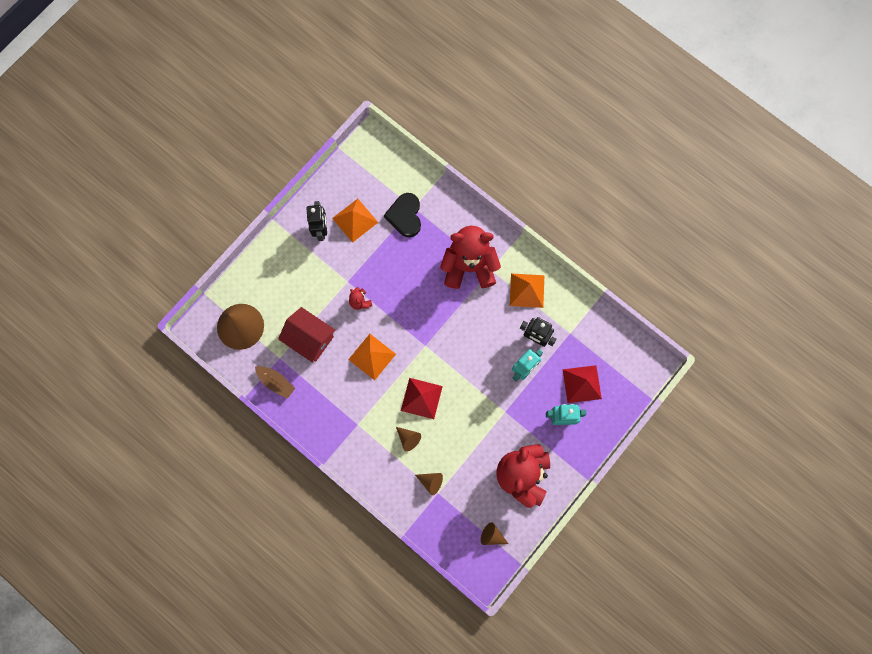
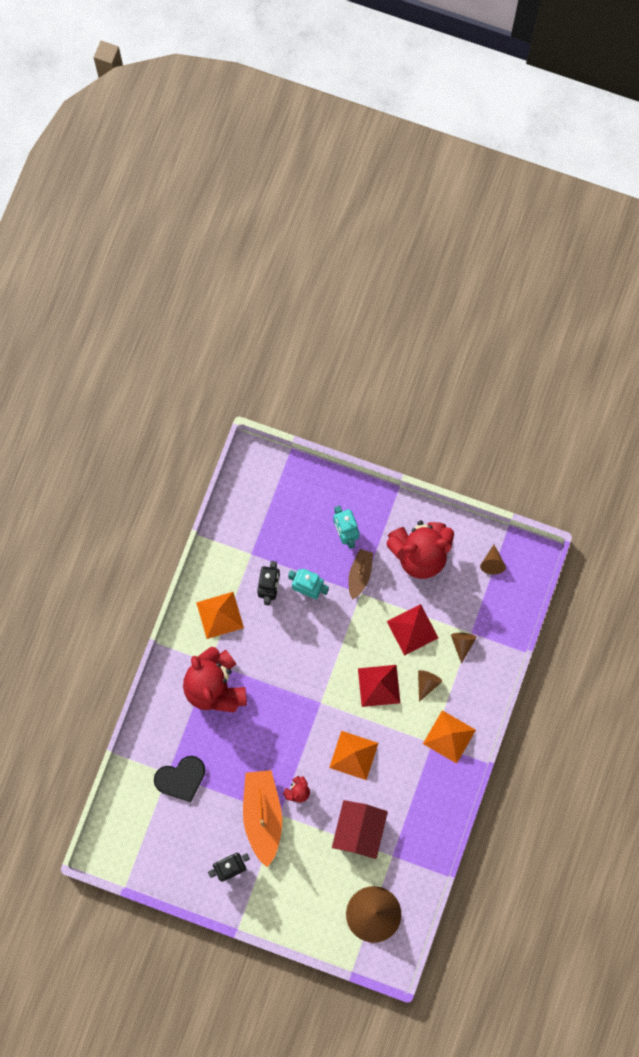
camera: 110 degrees left, 0 degrees up
brown boat [255,366,295,399] -> brown boat moved to [348,549,373,600]
orange pyramid [332,199,378,243] -> orange pyramid moved to [423,710,476,764]
red pyramid [562,365,602,403] -> red pyramid moved to [387,604,438,656]
none -> orange boat [243,770,282,867]

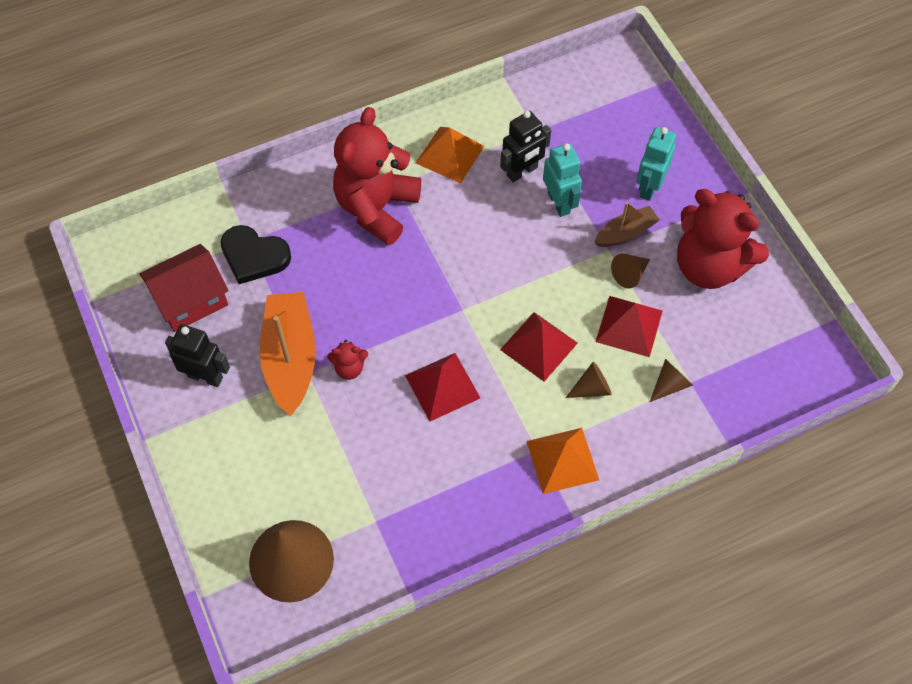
camera: 45 degrees right, 15 degrees down
orange boat [243,770,282,867] -> orange boat turned 45 degrees counterclockwise [260,292,316,416]
orange pyramid [329,731,378,780] -> red pyramid [405,353,480,422]
red house [332,800,388,859] -> red house moved to [139,244,228,332]
brown cone [480,545,506,575] -> brown cone moved to [611,253,650,288]

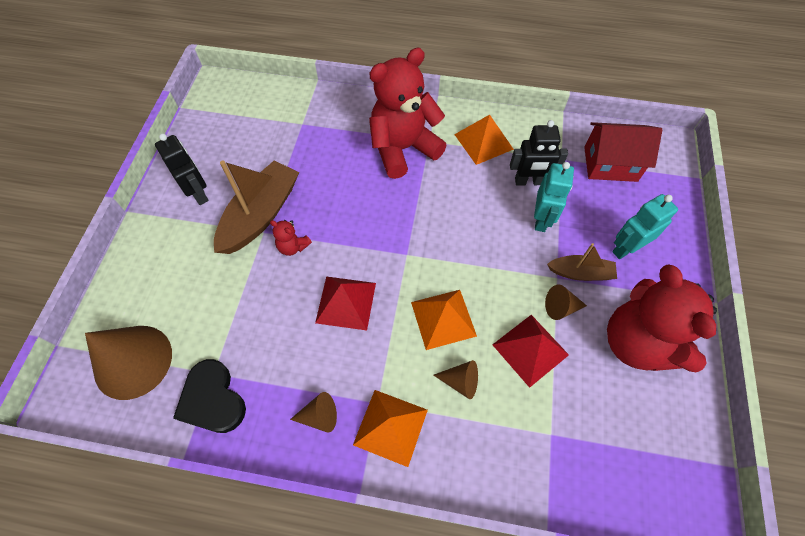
camera: 35 degrees right, 0 degrees up
red house [139,244,228,332] -> red house moved to [584,122,662,182]
black heart [221,225,291,284] -> black heart moved to [173,359,246,433]
orange boat [260,292,316,416] -> brown boat [214,161,299,254]
red pyramid [500,312,578,382] -> orange pyramid [411,290,477,350]
brown cone [650,359,693,402] -> brown cone moved to [290,392,337,433]

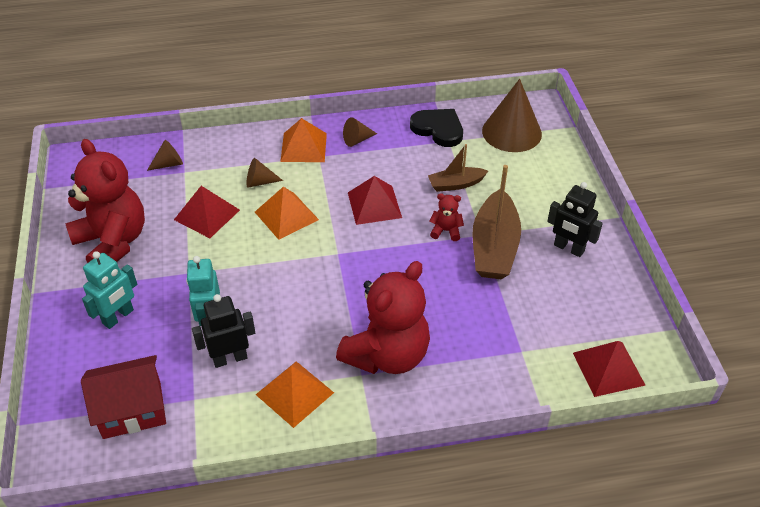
camera: 160 degrees right, 15 degrees down
brown cone [545,285,587,320] -> brown cone moved to [147,140,183,171]
brown boat [547,243,617,281] -> brown boat moved to [428,144,488,192]
none -> red pyramid [573,341,646,397]

